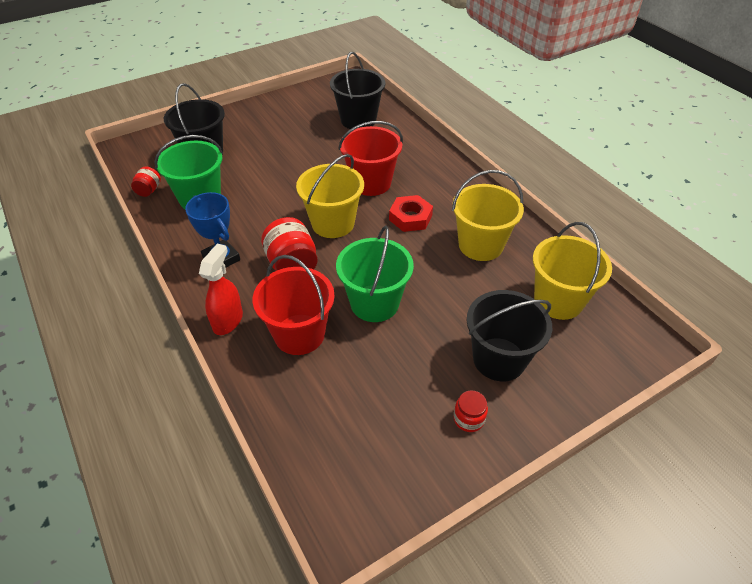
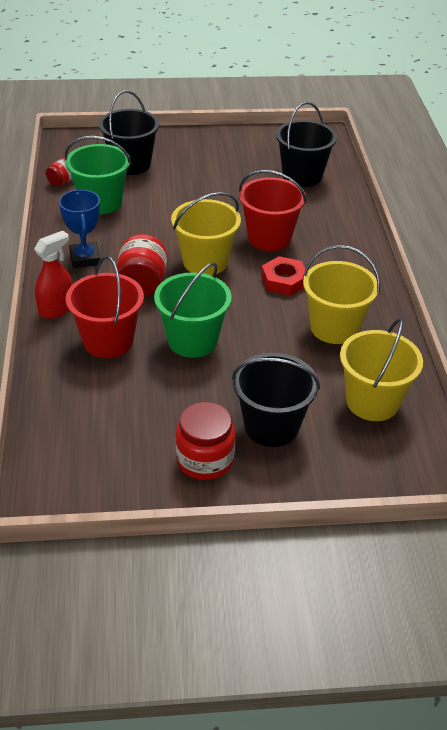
camera: 25 degrees right, 5 degrees down
red jar [454,391,488,432] -> red jar [176,402,235,480], size x1.83

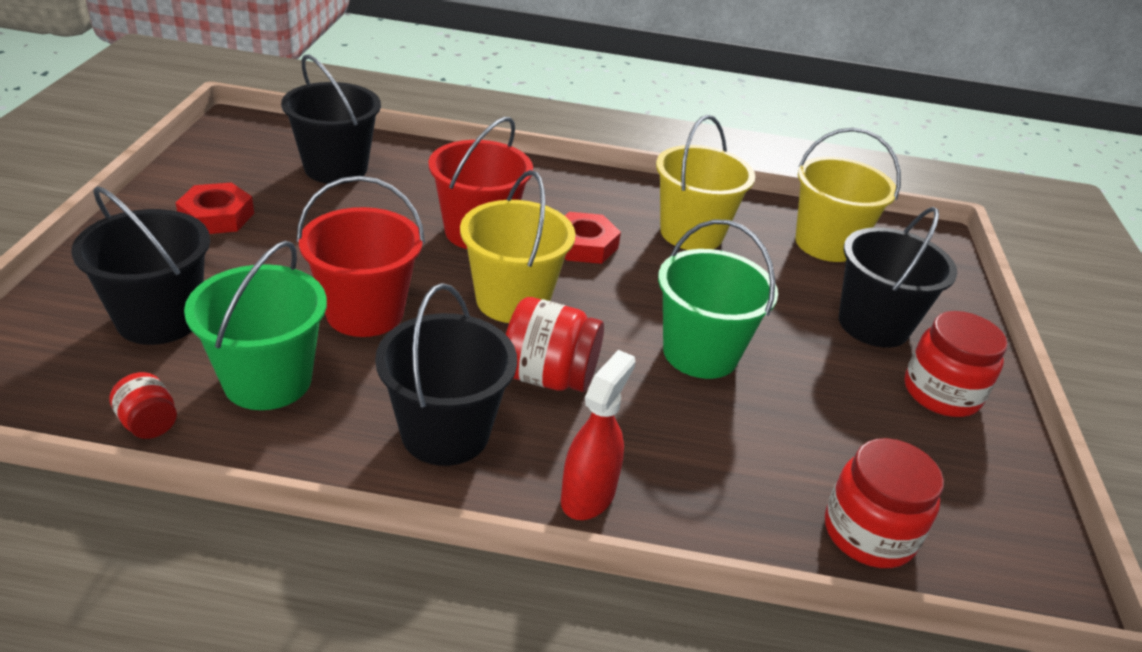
camera: 80 degrees left, 5 degrees down
red spray bottle [34,231,73,319] -> red spray bottle turned 60 degrees clockwise [561,350,636,520]
blue trophy [59,190,100,268] -> black bucket [375,283,517,466]
red bucket [66,256,144,358] -> red bucket moved to [297,176,425,337]
none -> red nut [176,182,254,234]
none -> red jar [825,438,944,568]

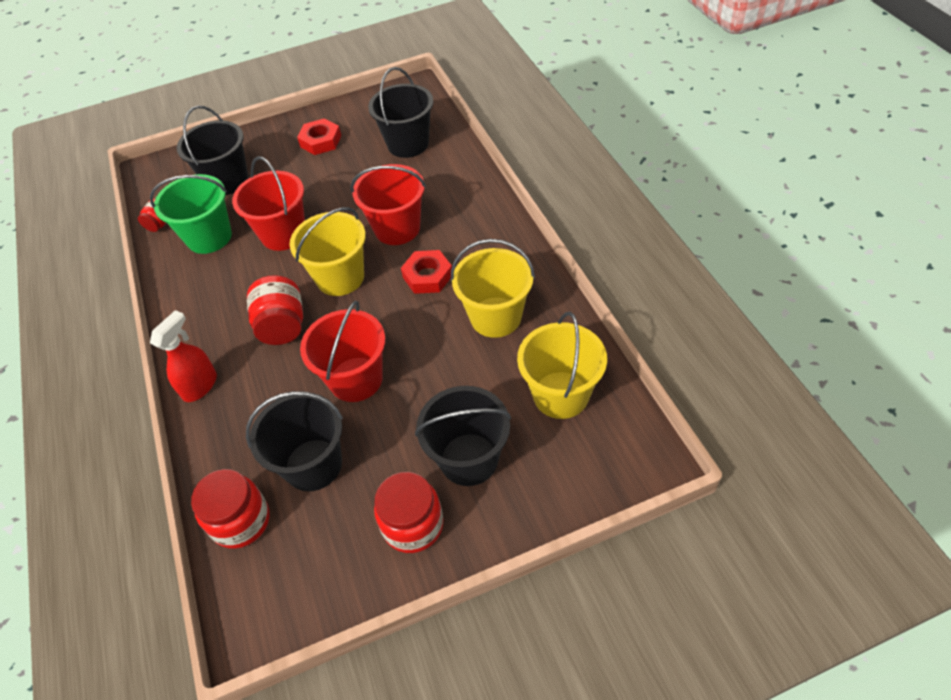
camera: 70 degrees right, 15 degrees up
black bucket [375,283,517,466] -> black bucket moved to [246,391,343,491]
red spray bottle [561,350,636,520] -> red spray bottle turned 60 degrees counterclockwise [150,310,217,402]
green bucket [658,219,778,379] -> red bucket [300,301,385,402]

